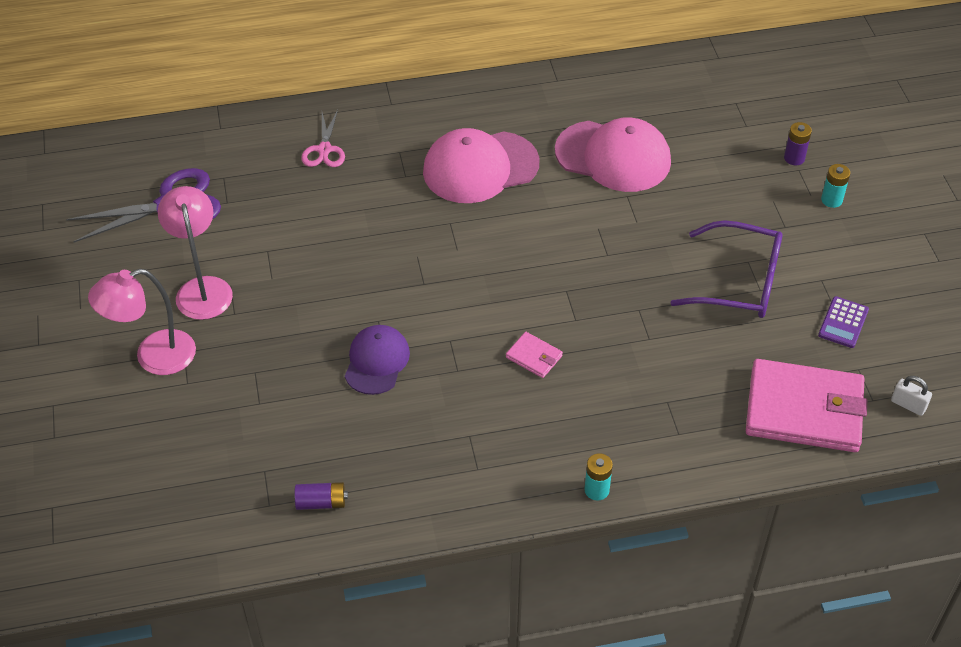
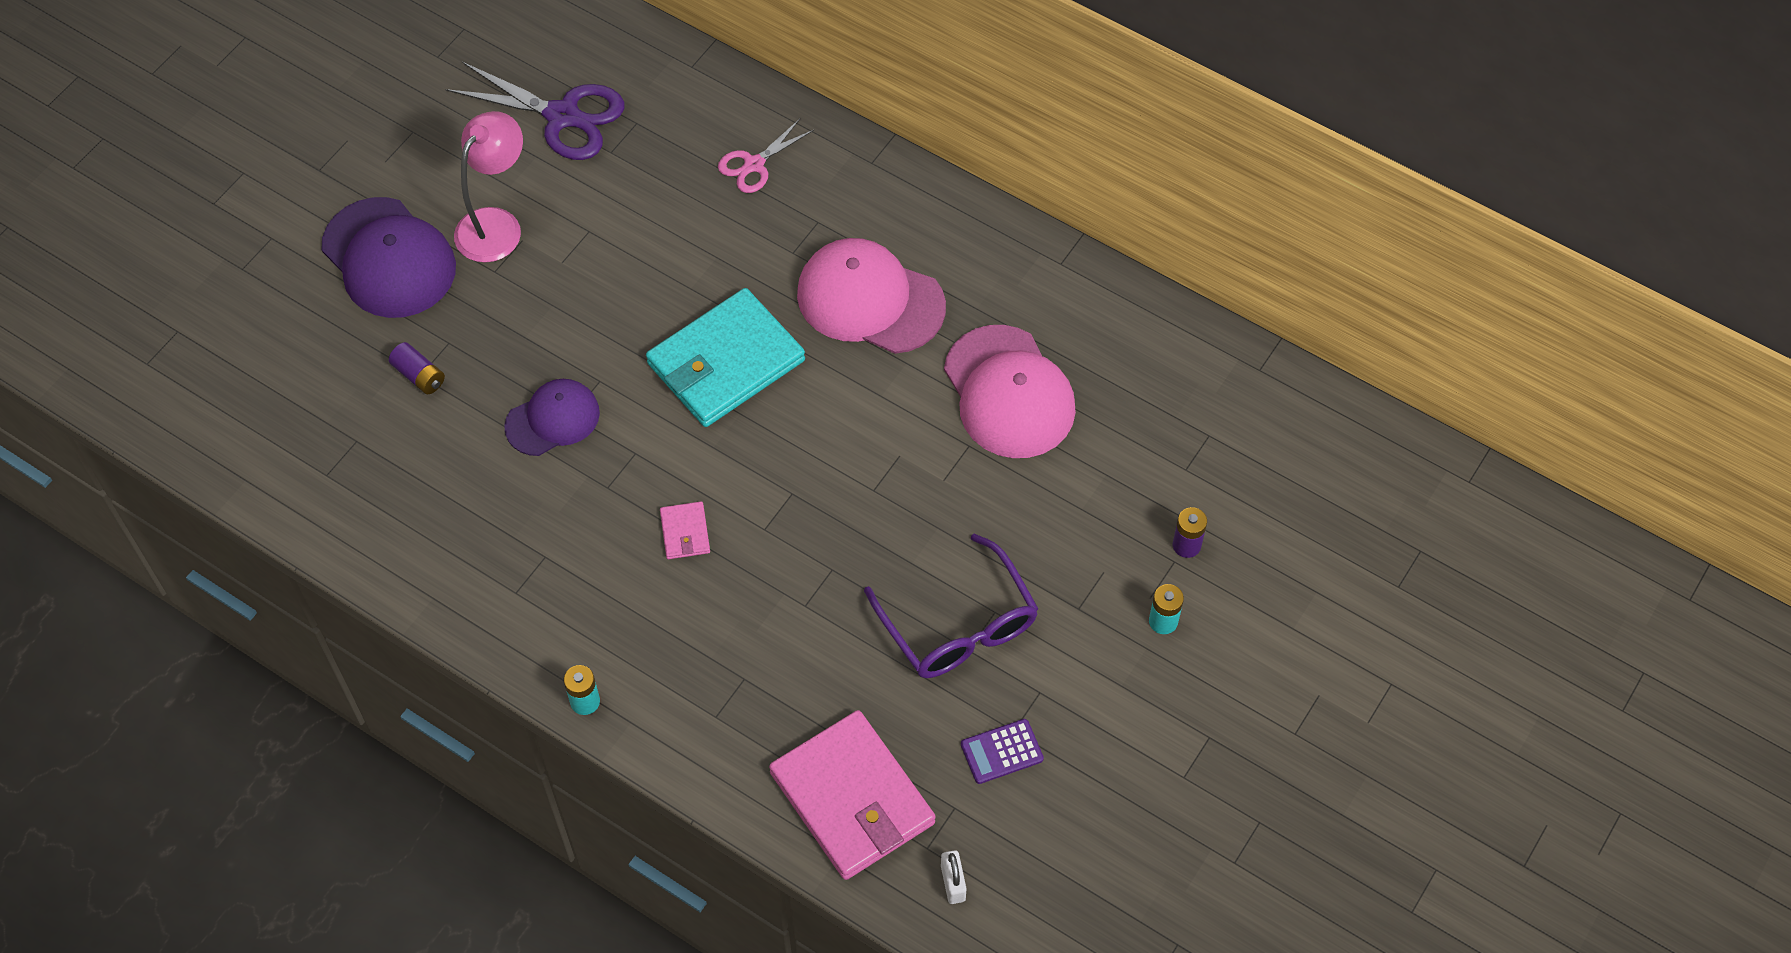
camera: 45 degrees right, 10 degrees up
pink lamp [88,269,196,375] -> purple cap [321,197,456,318]
purple battery [295,482,348,510] -> purple battery moved to [389,342,445,394]
none -> turquoise wallet [646,288,805,427]

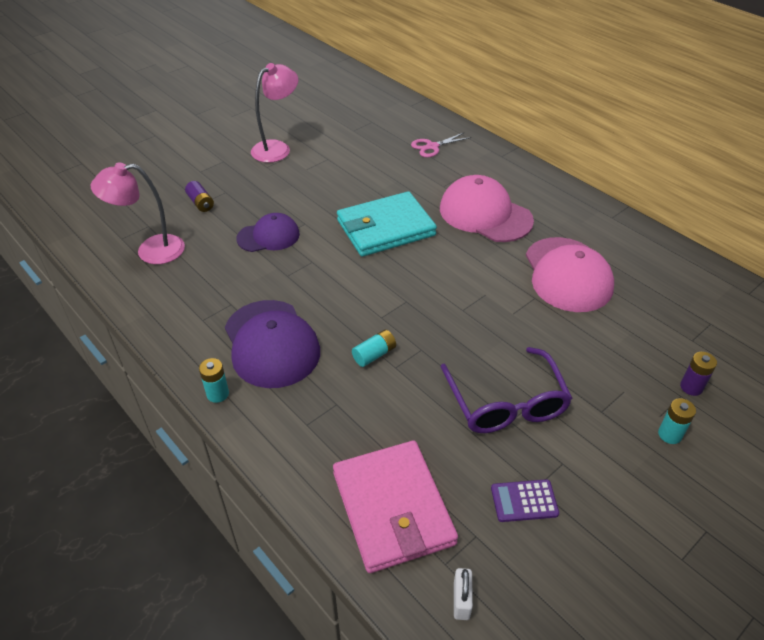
camera: 15 degrees right, 15 degrees down
purple cap [321,197,456,318] -> purple cap moved to [225,300,320,388]
purple scissors [446,62,624,160] -> none
pink wallet [660,501,710,559] -> none
none -> pink lamp [91,163,185,264]
none -> turquoise battery [352,330,396,367]

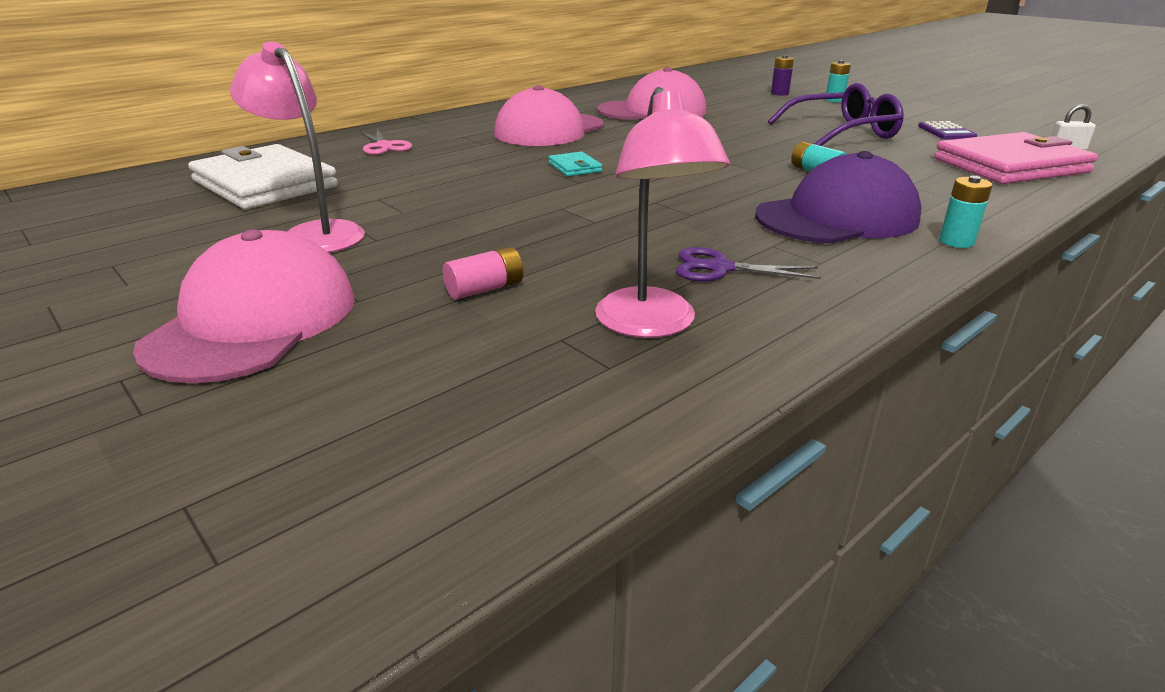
camera: 90 degrees left, 15 degrees down
purple battery [185,181,214,212] -> pink battery [443,247,523,300]
purple cap [236,213,300,252] -> none
turquoise wallet [337,191,437,257] -> turquoise wallet [548,152,602,176], size x0.42
none -> pink cap [133,229,355,383]
none -> white wallet [188,144,338,209]
none -> purple scissors [676,247,821,282]

